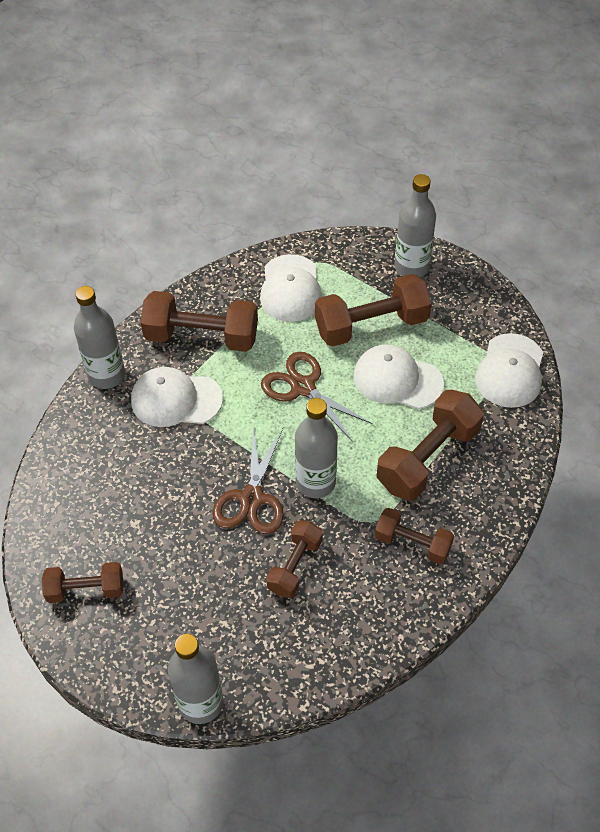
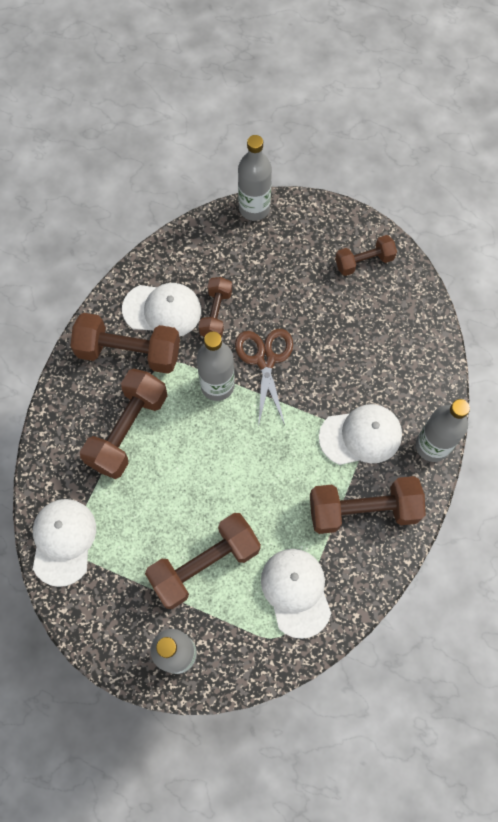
camera: 165 degrees right, 15 degrees up
brown scissors [261,352,373,442] -> none
white cap [353,345,444,409] -> white cap moved to [122,283,201,337]
brown dumbbell [375,508,454,564] -> brown dumbbell [70,313,180,374], size x1.68

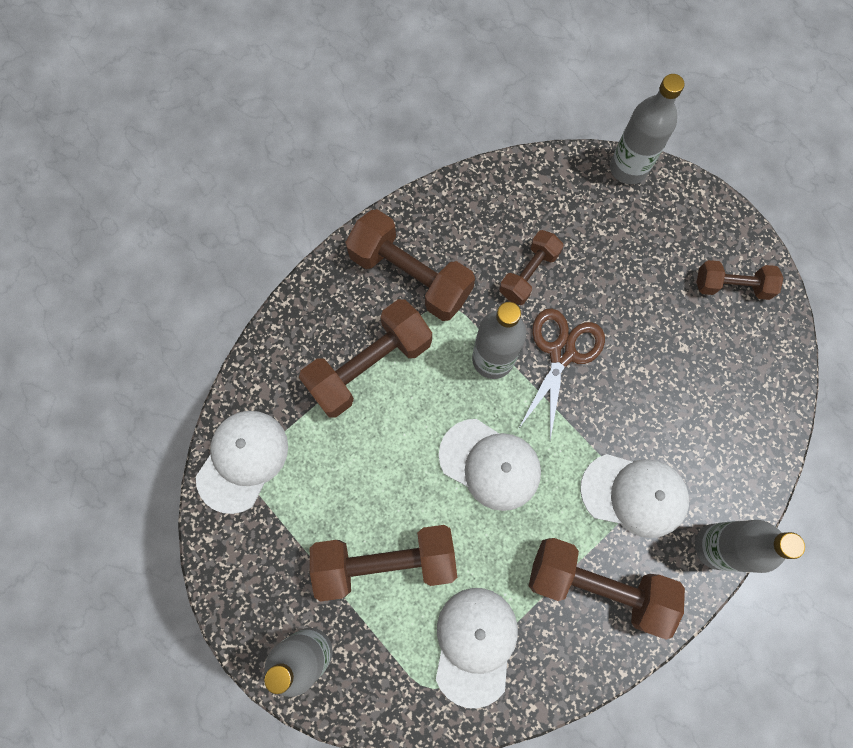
camera: 25 degrees right, 5 degrees up
white cap [122,283,201,337] -> white cap moved to [439,419,541,511]

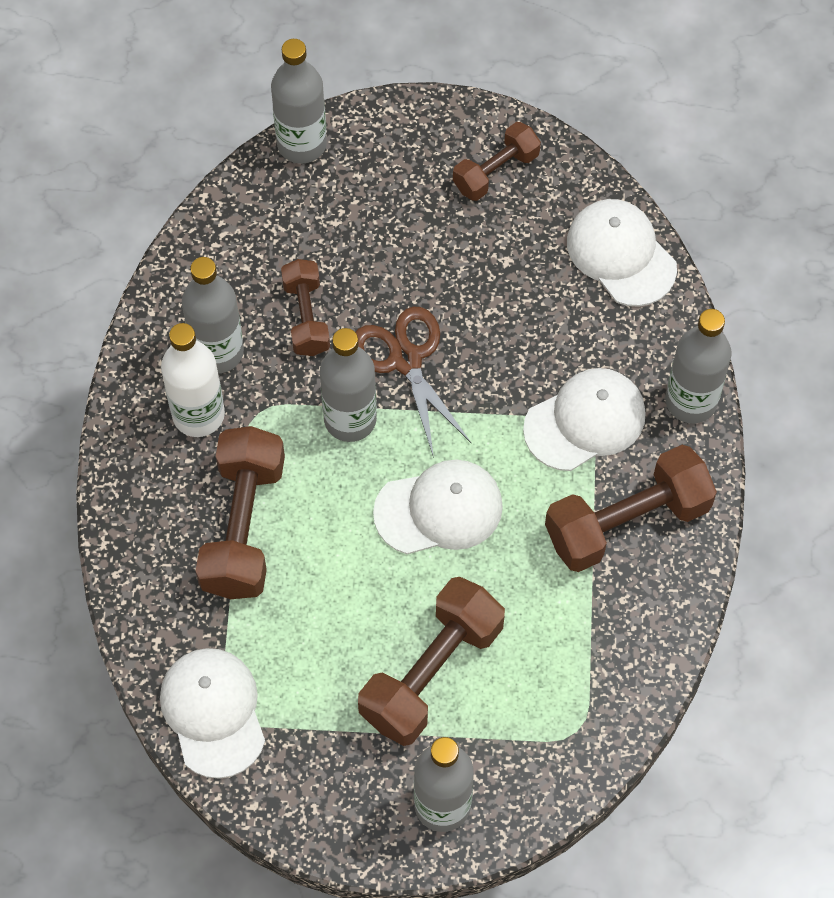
camera: 45 degrees left, 10 degrees down
brown dumbbell [345,209,475,321] -> white bottle [161,323,225,437]
white cap [436,588,518,708] -> white cap moved to [567,199,677,307]
none -> grey bottle [182,257,244,373]

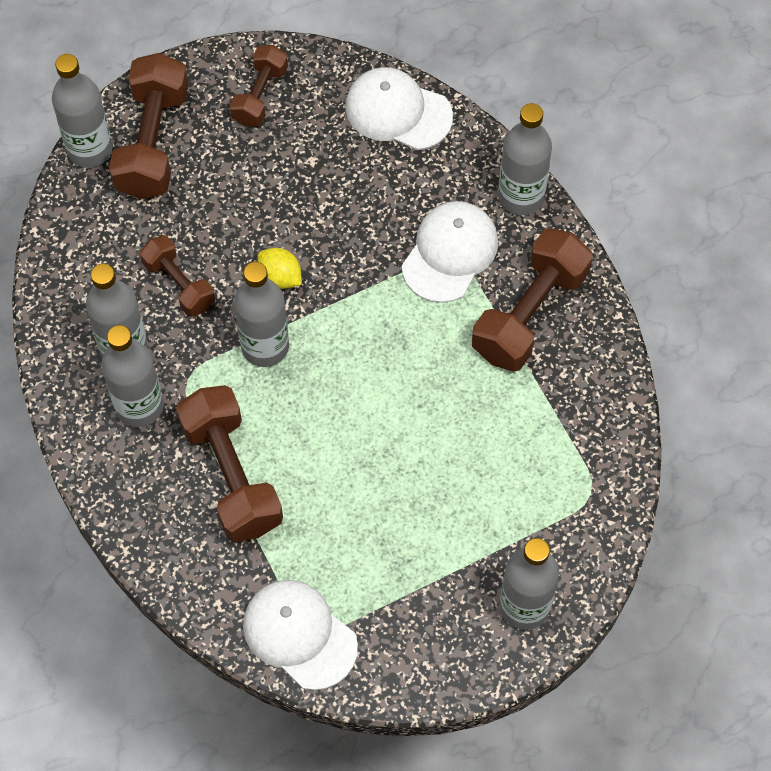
camera: 30 degrees left, 0 degrees up
white bottle [161,323,225,437] -> grey bottle [101,325,164,427]
brown scissors [355,306,471,458] -> yellow lemon [257,248,302,289]
brown dumbbell [358,577,505,746] -> brown dumbbell moved to [109,53,189,199]
white cap [373,460,503,554] -> none

